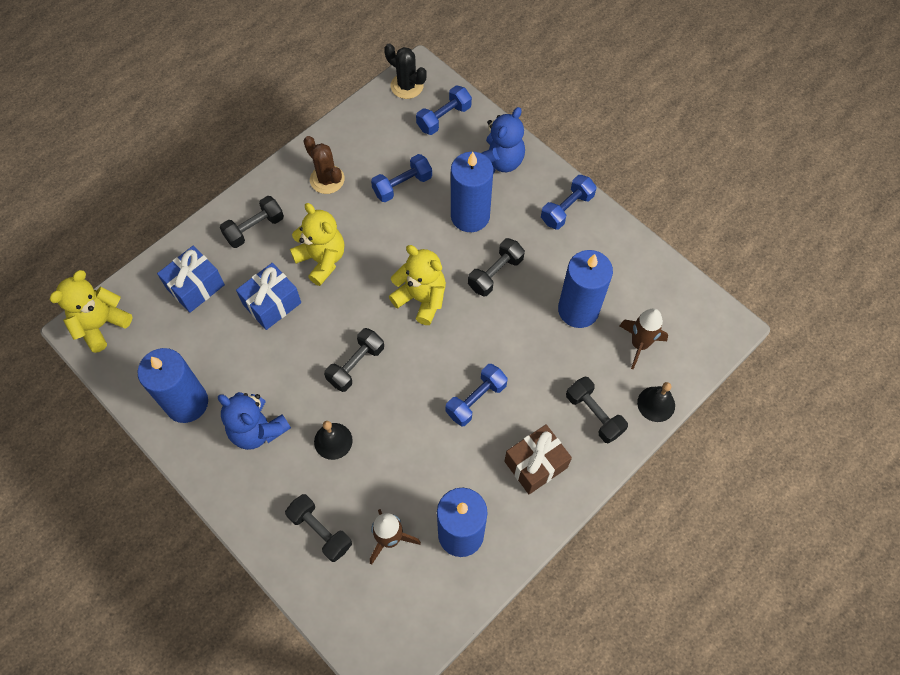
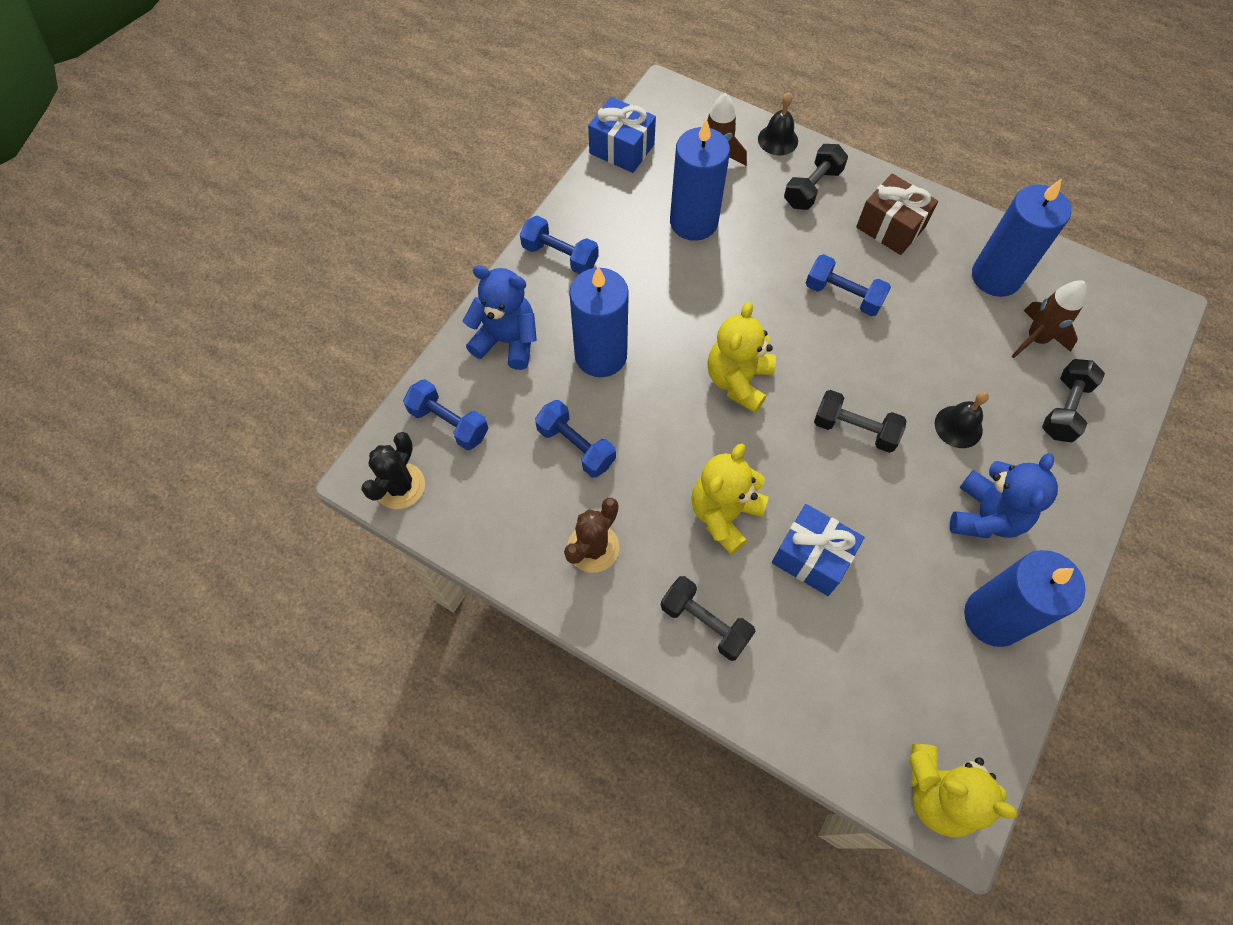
camera: 105 degrees left, 0 degrees up
blue gift [157,246,225,313] -> blue gift moved to [588,97,656,173]
black dumbbell [468,238,525,296] -> none

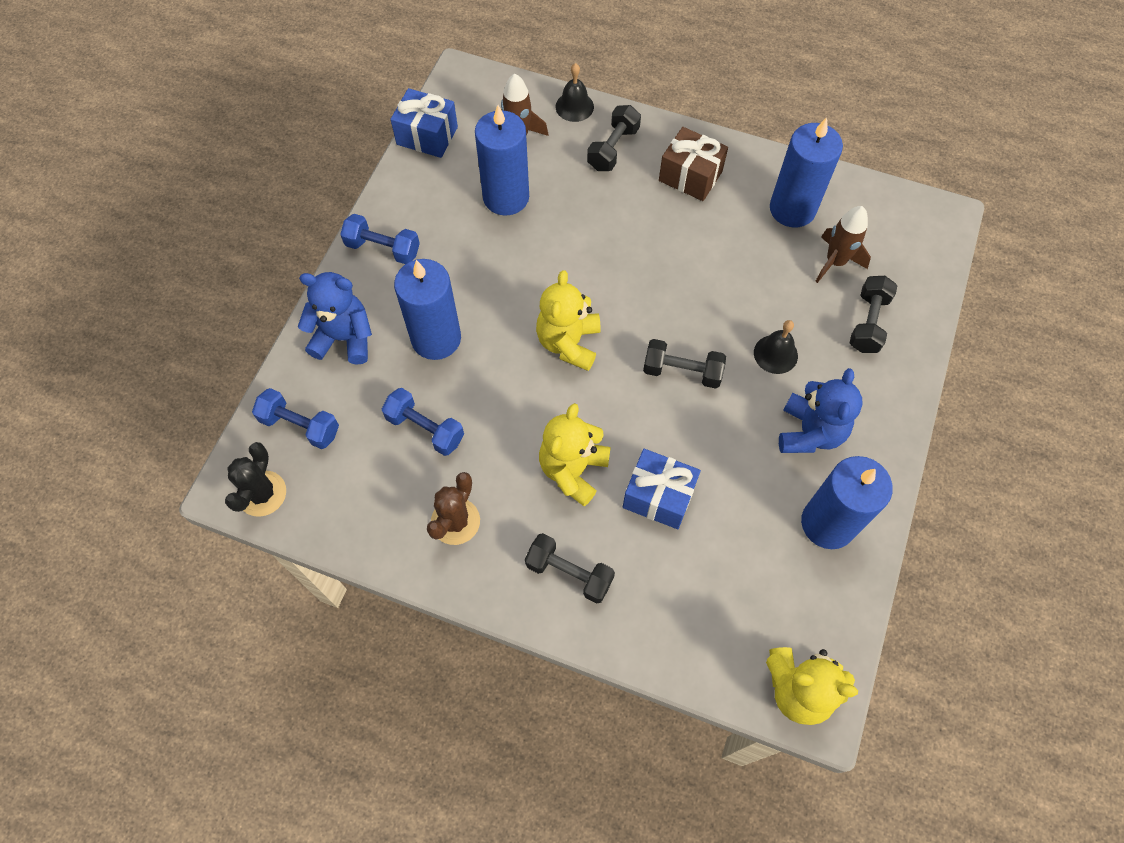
camera: 10 degrees left, 0 degrees up
blue dumbbell [806,254,891,316] -> none

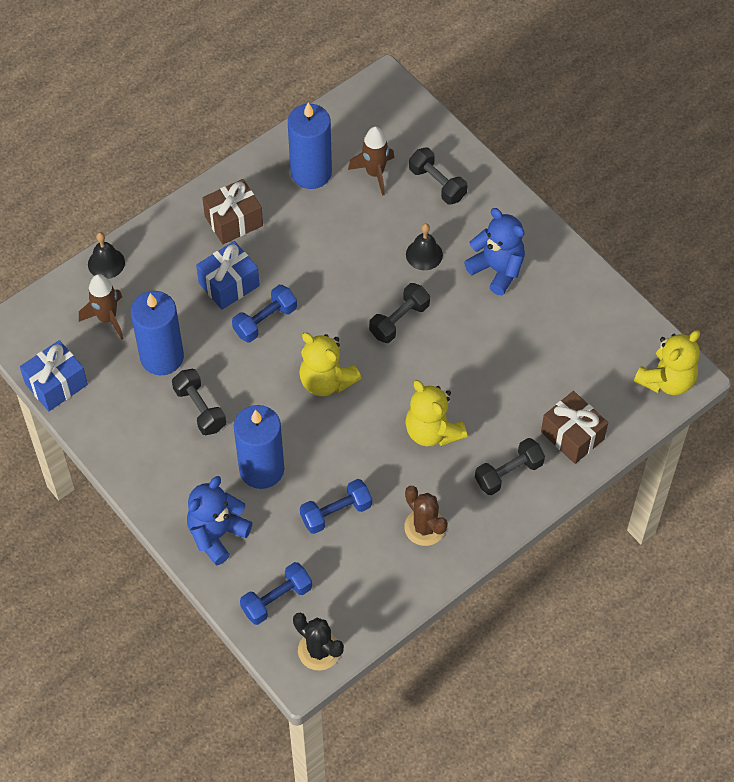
camera: 60 degrees left, 5 degrees down
blue dumbbell [340,214,420,264] -> blue dumbbell moved to [232,285,297,343]
black dumbbell [587,105,641,171] -> black dumbbell moved to [172,369,226,435]
blue gift [623,449,701,529] -> blue gift moved to [196,241,260,310]
blue candle [801,456,893,549] -> none
none -> brown gift [541,391,608,464]

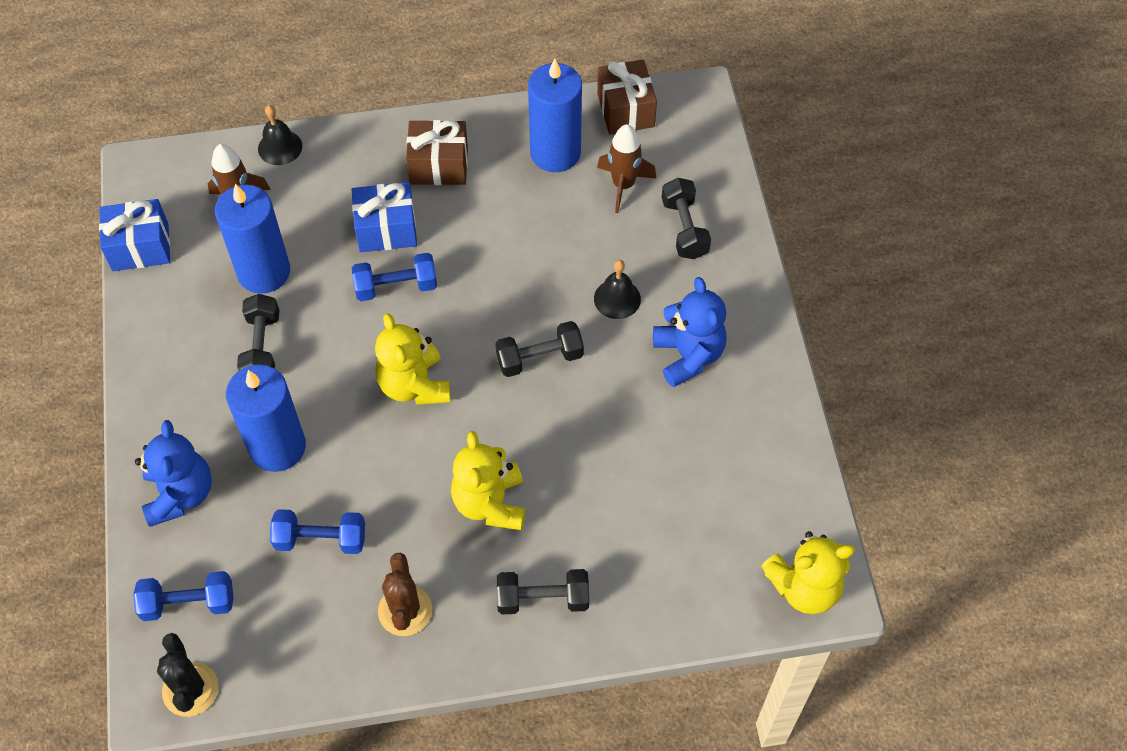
camera: 30 degrees right, 0 degrees up
blue teddy bear [187,476,252,565] -> blue teddy bear turned 105 degrees clockwise [135,420,212,527]
brown gift [541,391,608,464] -> brown gift moved to [597,59,657,135]

